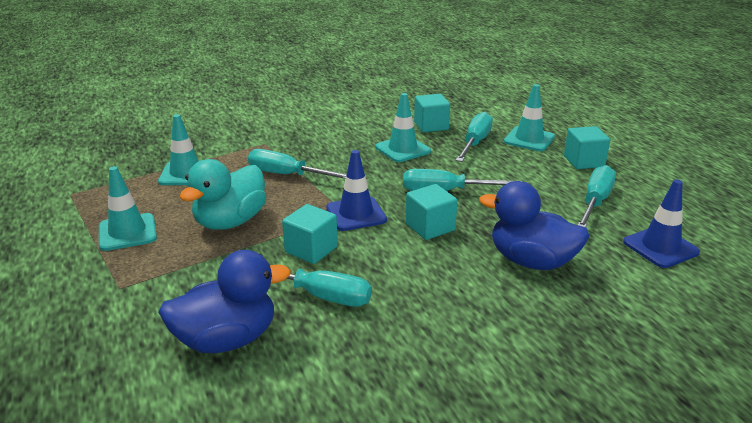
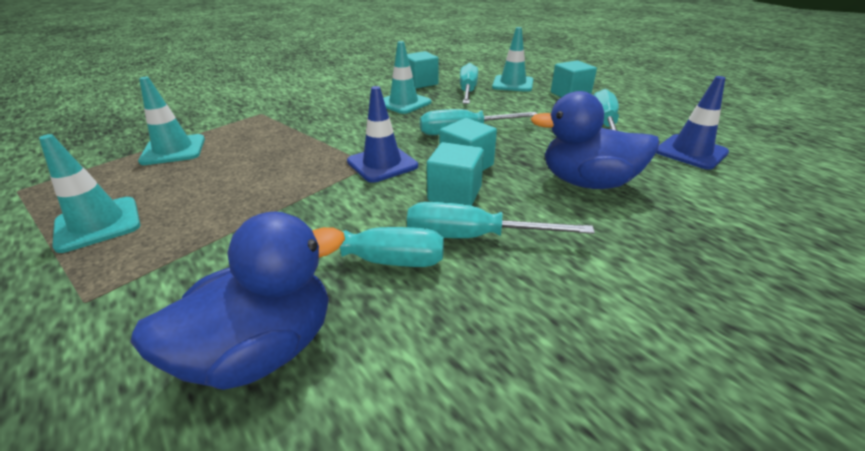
camera: 15 degrees left, 5 degrees up
turquoise duck [180,159,266,230] -> none
turquoise screwdriver [248,149,346,179] -> turquoise screwdriver moved to [407,202,595,238]
turquoise cube [282,204,338,264] -> turquoise cube moved to [427,142,484,206]

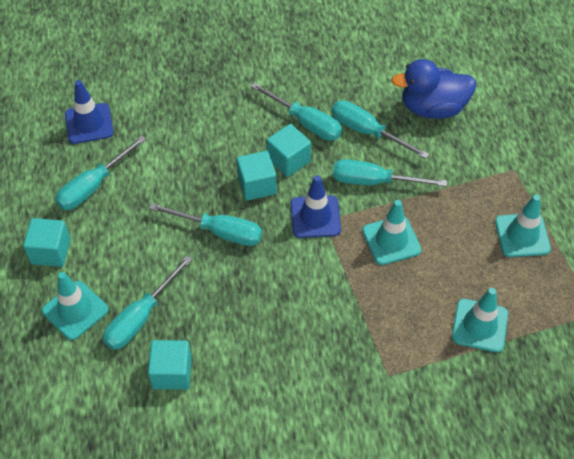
camera: 150 degrees left, 20 degrees up
turquoise traffic cone [383,41,431,114] -> turquoise traffic cone moved to [362,200,421,265]
blue duck [530,91,660,189] -> none
none -> turquoise screwdriver [333,159,447,187]

